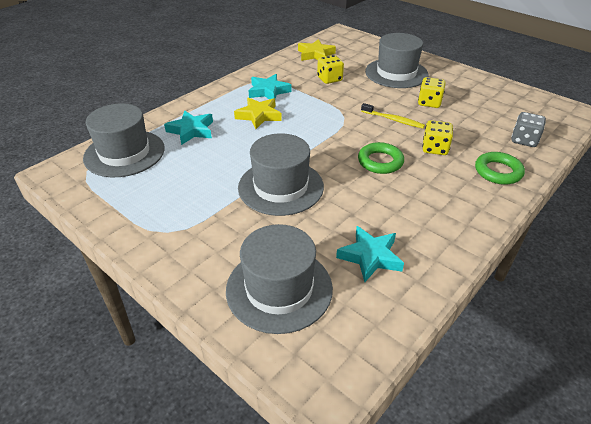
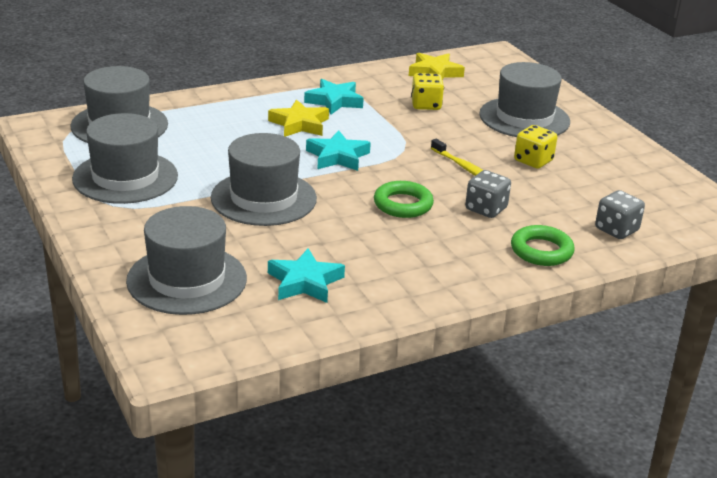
camera: 20 degrees right, 10 degrees down
turquoise star [164,110,213,145] -> turquoise star moved to [306,130,371,171]
yellow dice [422,120,453,155] -> grey dice [465,170,511,218]
none -> grey hat [72,113,178,204]

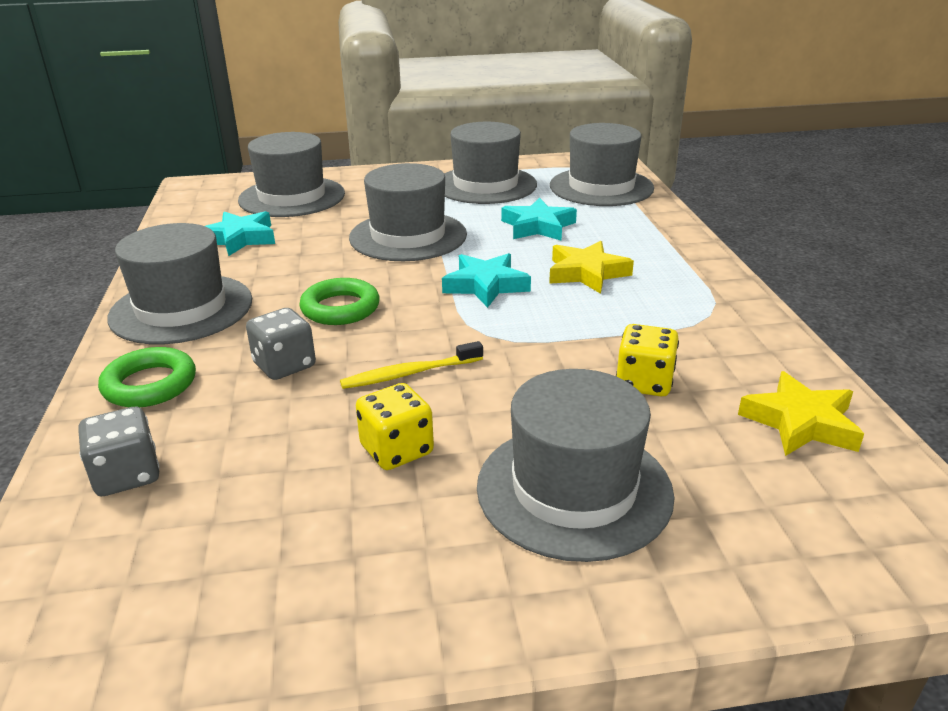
camera: 110 degrees right, 0 degrees up
turquoise star [304,79,364,115] -> turquoise star moved to [501,198,577,241]
none -> grey hat [107,223,252,344]

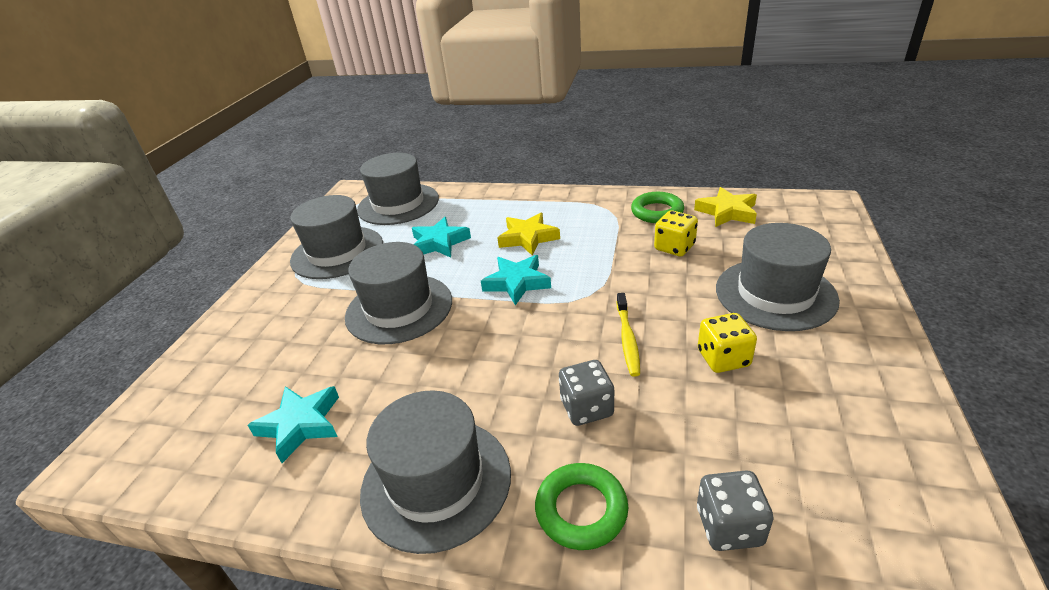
camera: 65 degrees left, 5 degrees up
grey hat [238,132,345,217] -> none
green ring [299,278,380,325] -> green ring moved to [631,192,684,223]

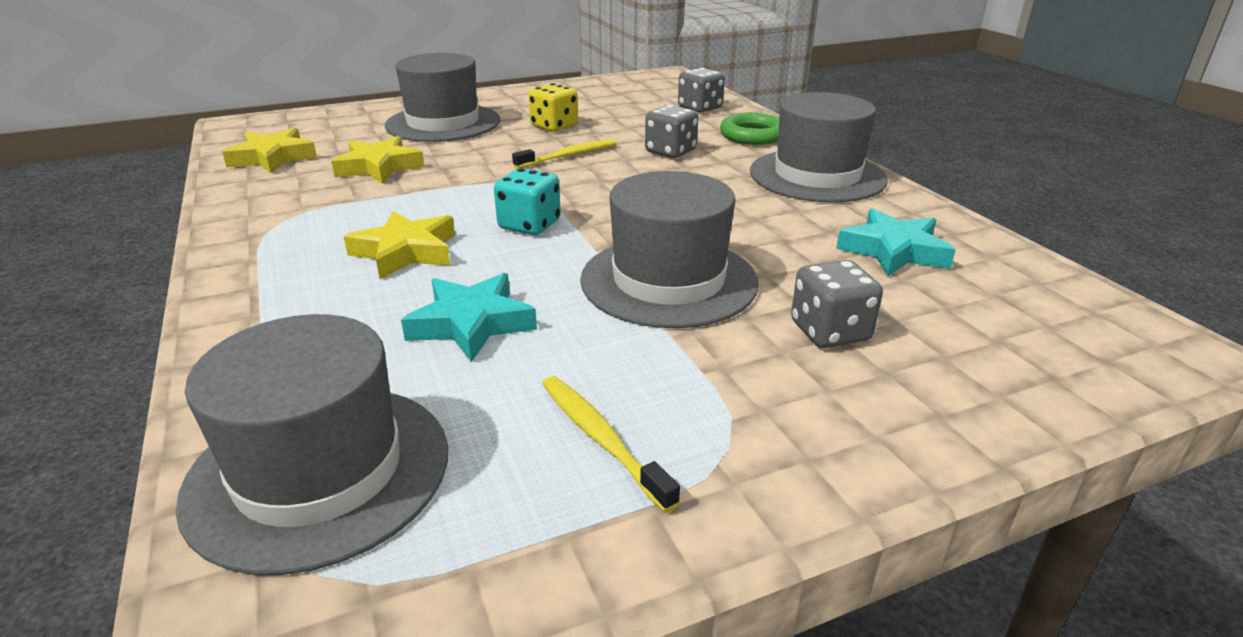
camera: 130 degrees left, 5 degrees down
grey hat [290,195,383,279] -> yellow toothbrush [542,376,680,512]
turquoise star [481,255,551,305] -> turquoise dice [494,168,561,235]
green ring [631,192,684,223] -> none
yellow dice [654,210,698,256] -> yellow star [331,136,425,183]
none -> grey dice [791,260,883,348]

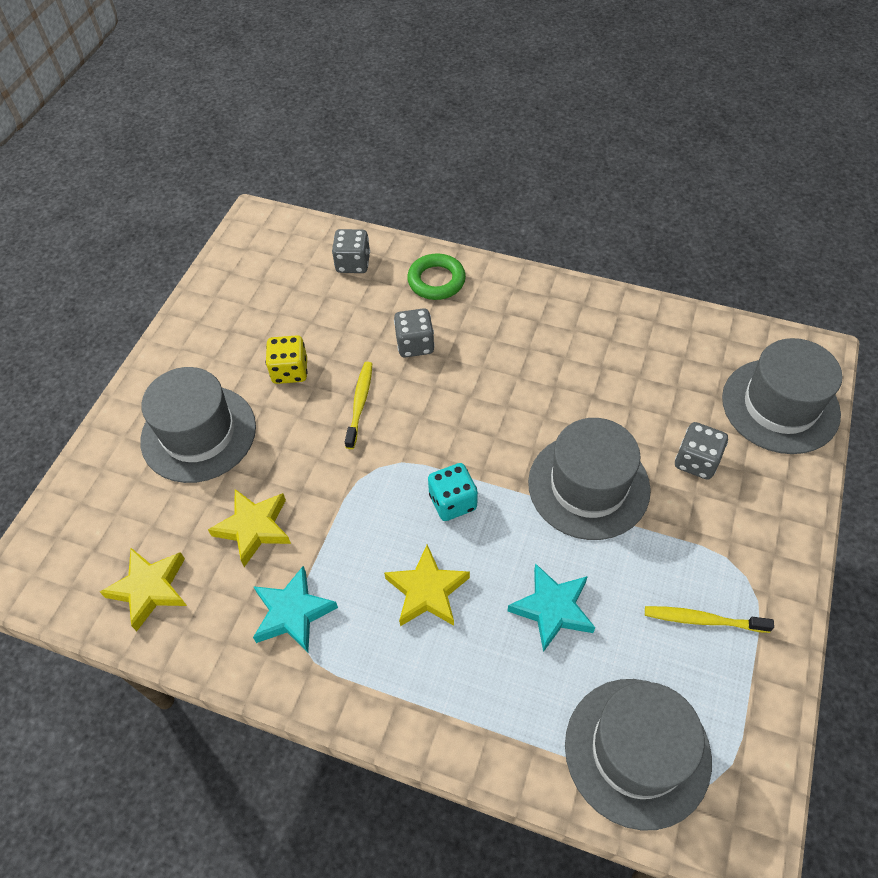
camera: 45 degrees left, 25 degrees up
grey hat [750,92,888,202] -> grey hat moved to [722,338,843,454]
turquoise star [836,208,956,276] -> turquoise star moved to [253,566,338,653]

